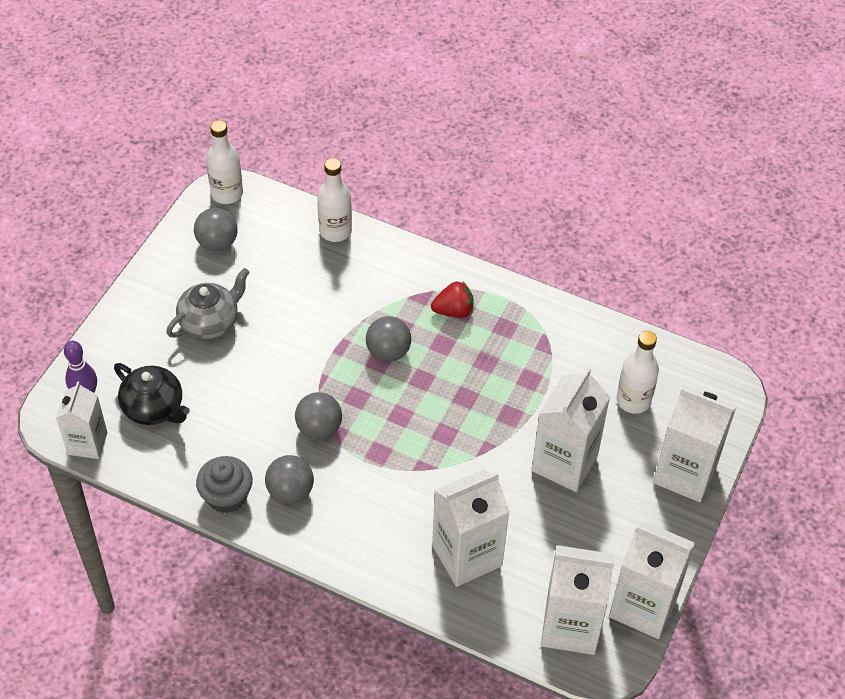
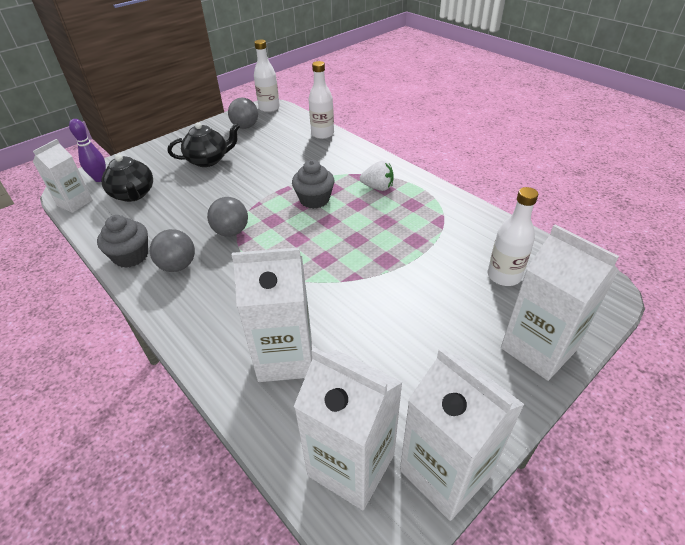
camera: 25 degrees right, 10 degrees down
grey teapot [166,268,249,339] -> black teapot [168,122,240,167]
grey ball [366,316,411,362] -> grey cupcake [292,160,334,209]
red strawberry [431,282,473,318] -> white strawberry [360,161,394,191]
white carton [531,368,610,492] -> none

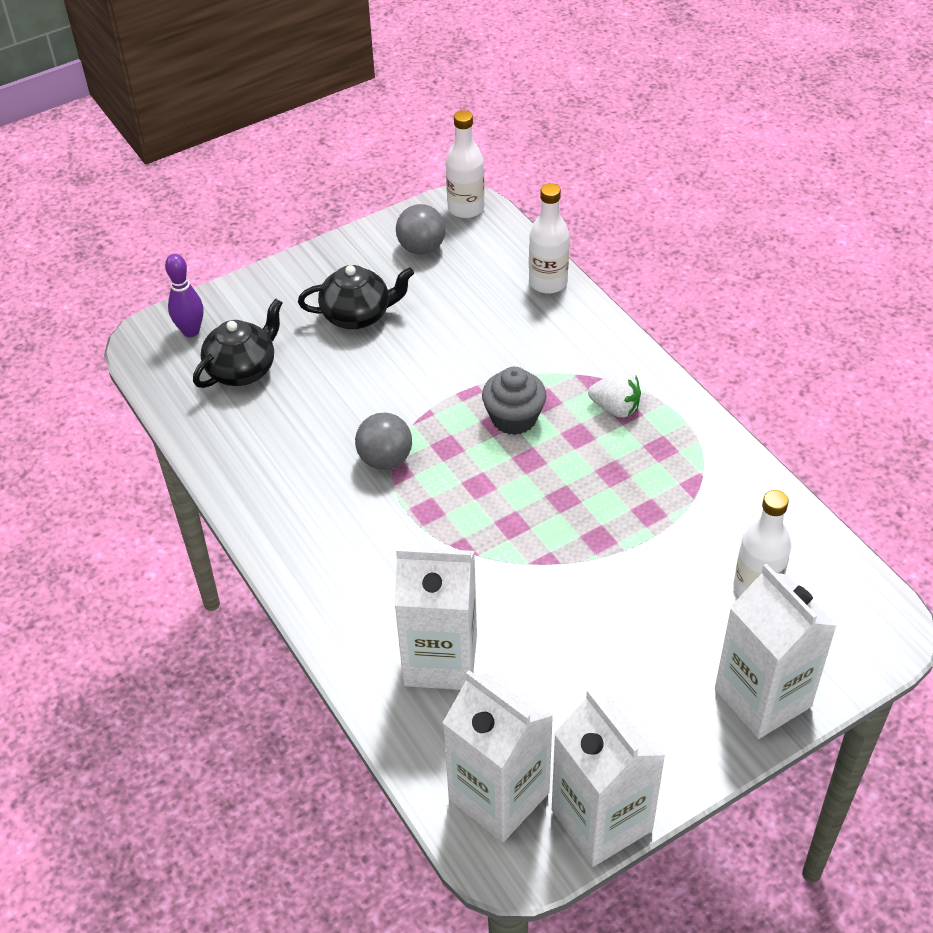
camera: 10 degrees right, 5 degrees up
white carton [33,139,93,213] -> none
grey cupcake [97,215,148,268] -> none
black teapot [101,154,153,202] -> black teapot turned 120 degrees counterclockwise [193,298,283,388]
grey ball [150,229,195,272] -> none

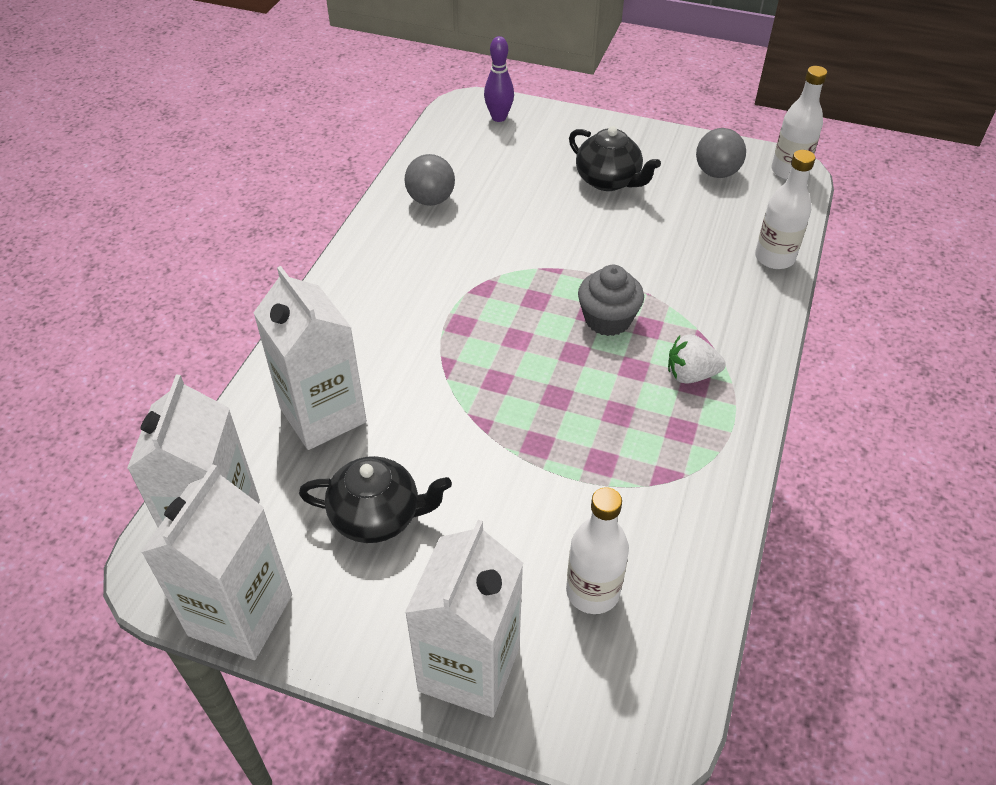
camera: 50 degrees right, 0 degrees up
black teapot [193,298,283,388] -> black teapot moved to [299,456,452,543]
grey ball [355,413,412,470] -> grey ball moved to [405,154,455,206]
white strawberry [588,372,641,418] -> white strawberry turned 105 degrees clockwise [668,334,726,384]

